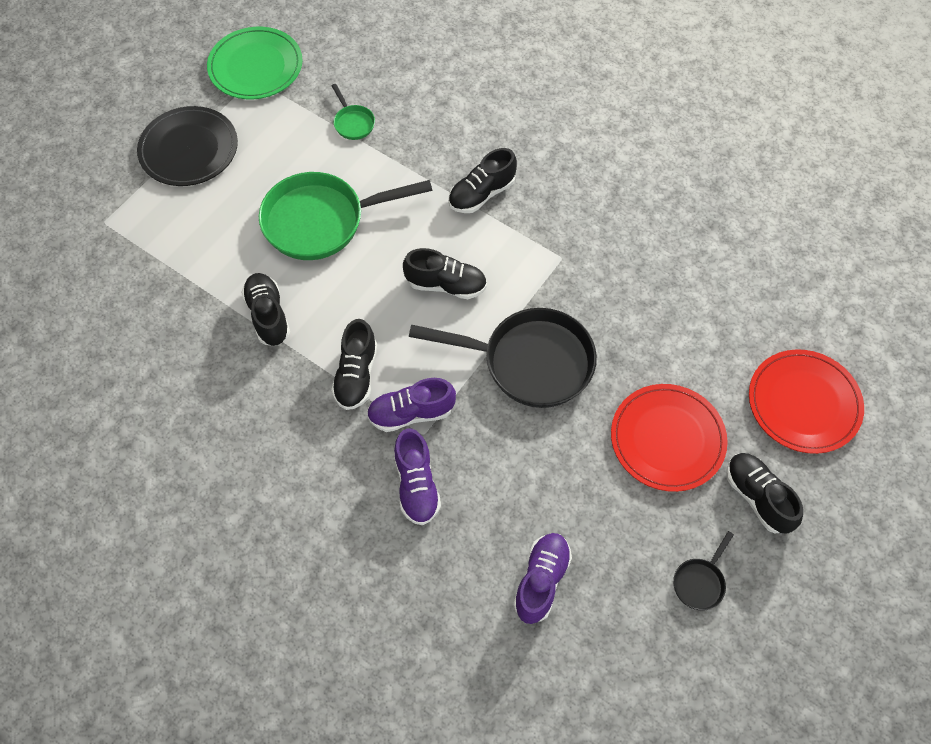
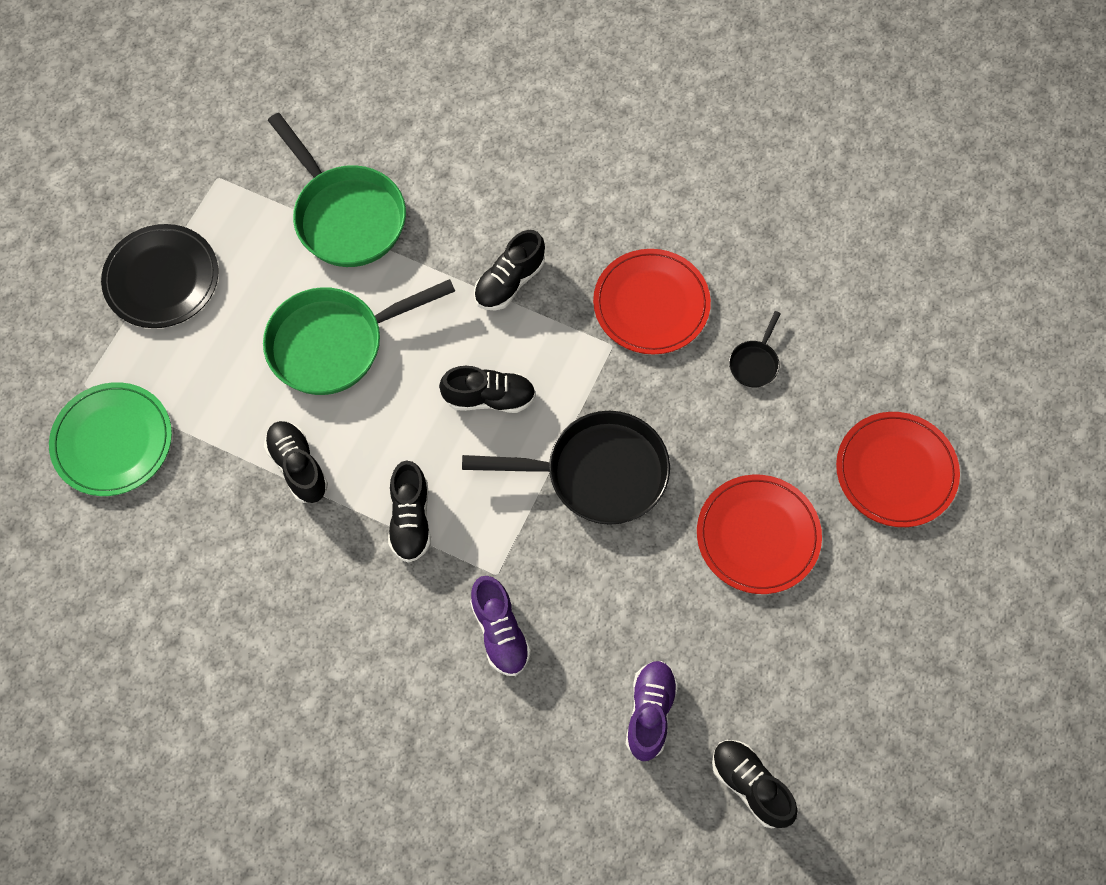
camera: 10 degrees left, 5 degrees up
green plate [207,27,303,99] -> green plate moved to [49,382,172,496]
green pan [332,84,375,140] -> green pan [268,113,406,267], size x2.32
purple shoe [367,378,456,432] -> none
black pan [673,531,734,610] -> black pan moved to [729,311,781,387]
black shoe [726,453,803,534] -> black shoe moved to [712,740,797,828]
none -> red plate [593,249,711,355]

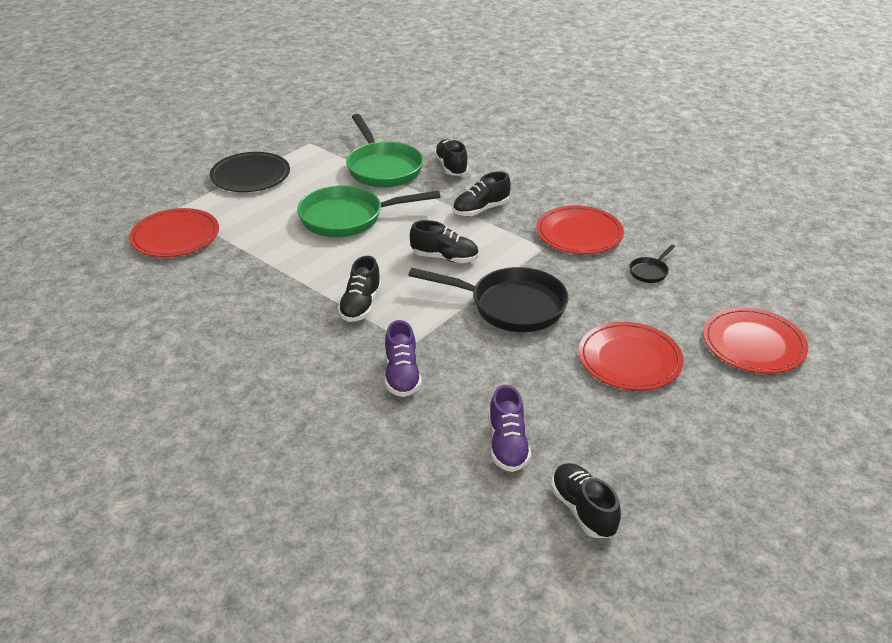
camera: 15 degrees right, 30 degrees down
green plate [49,382,172,496] -> red plate [129,208,219,257]
black shoe [264,421,328,503] -> black shoe moved to [434,139,468,176]
purple shoe [626,661,678,761] -> purple shoe turned 150 degrees clockwise [489,385,531,472]

